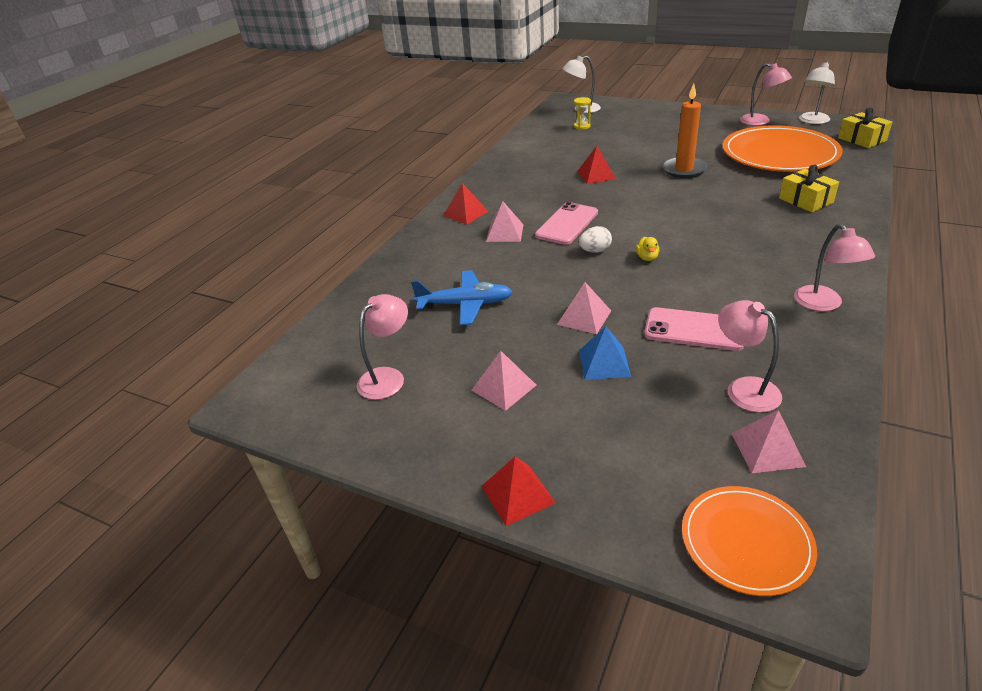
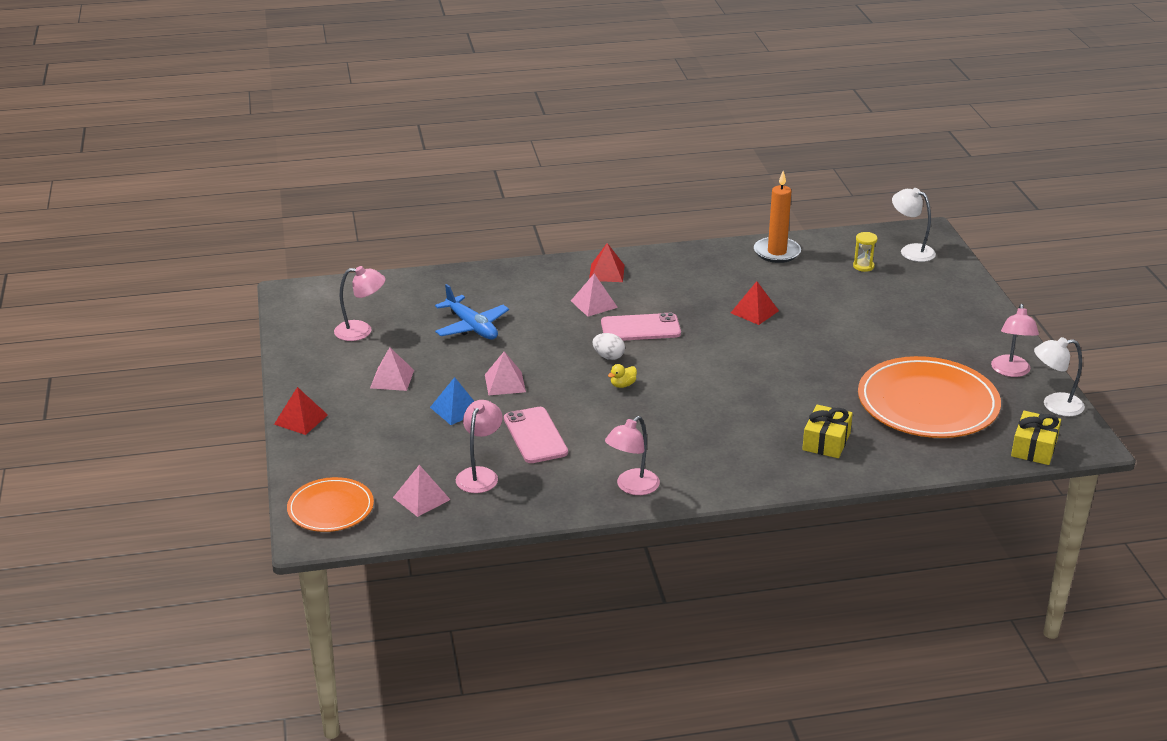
camera: 50 degrees right, 5 degrees down
orange candle [662,84,708,178] -> orange candle moved to [754,171,801,263]

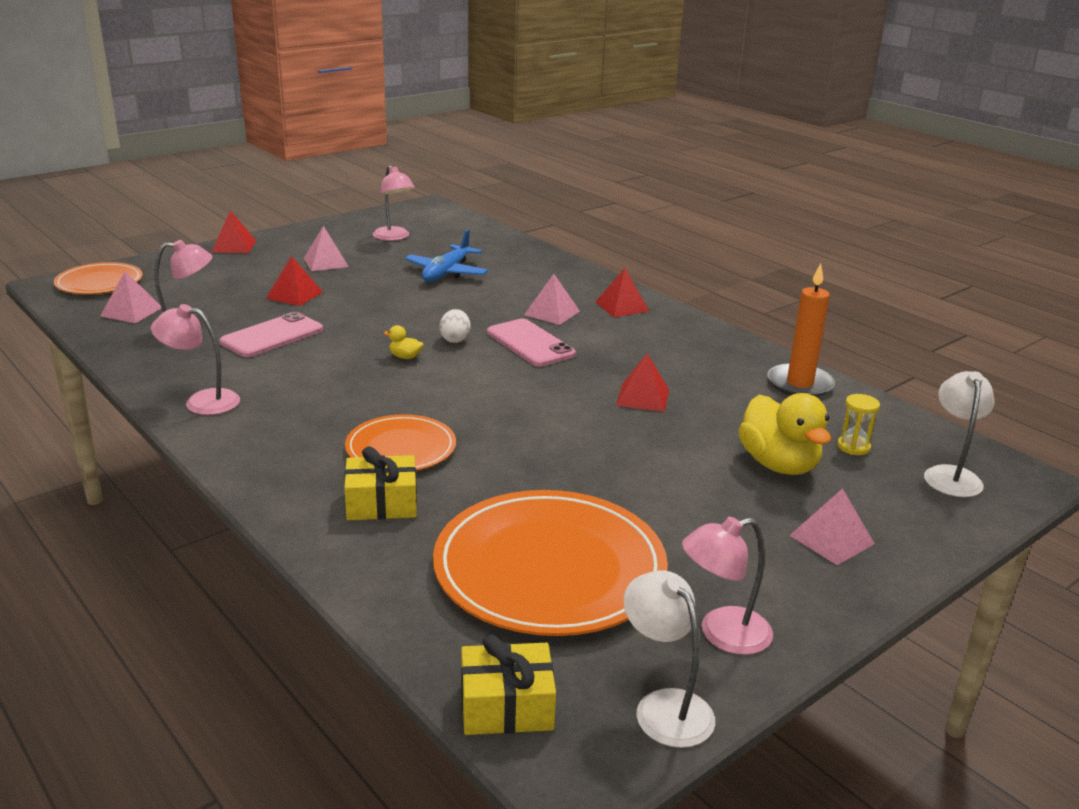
camera: 60 degrees right, 5 degrees down
blue pyramid [430,377,474,425] -> red pyramid [266,256,323,306]
pink pyramid [485,351,526,395] -> pink pyramid moved to [789,488,875,565]
none -> orange plate [345,414,456,471]
none -> yellow duck [738,393,831,475]

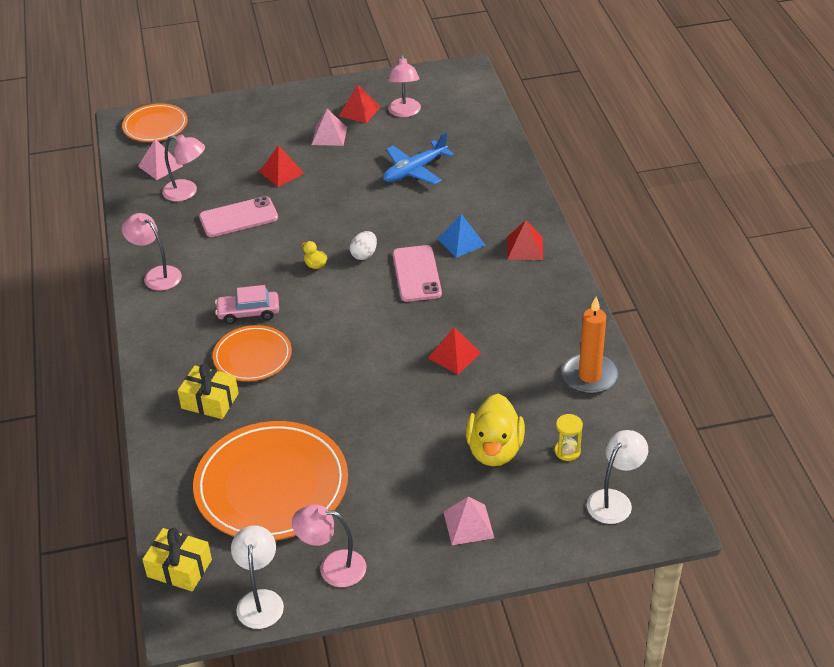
camera: 30 degrees right, 15 degrees up
red pyramid [212,211,256,253] -> red pyramid moved to [339,85,380,123]
pink pyramid [524,274,580,325] -> blue pyramid [438,214,486,258]
none -> pink car [215,285,279,324]

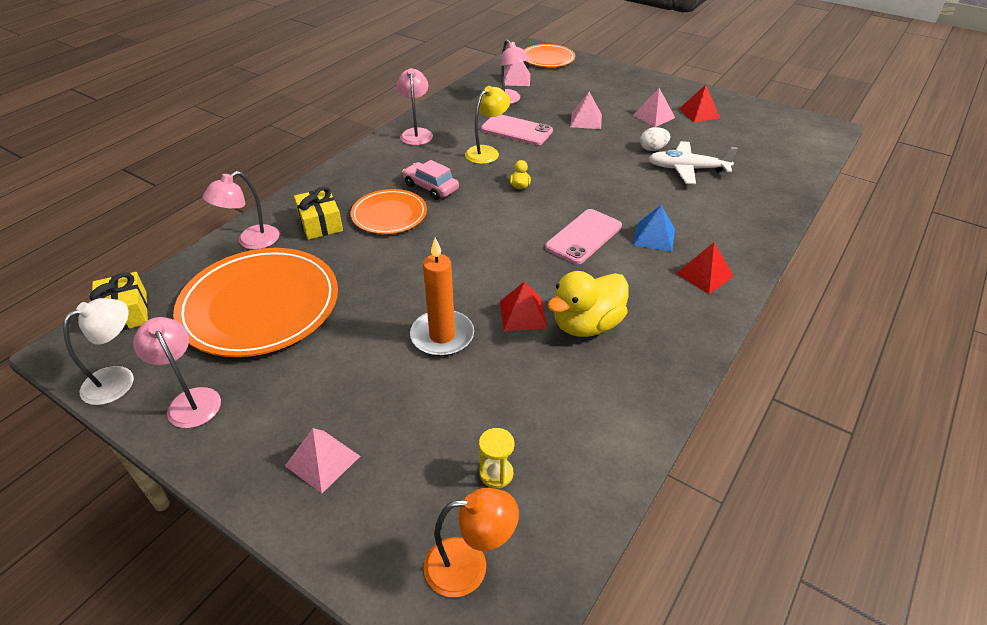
camera: 45 degrees right, 0 degrees up
red pyramid [259,145,305,187] -> pink pyramid [570,92,602,129]
white egg [350,231,377,260] -> white egg moved to [640,127,670,151]
blue plane [383,132,454,185] -> white plane [648,141,738,184]
pink lamp [388,55,421,117] -> pink lamp moved to [203,171,279,250]
yellow duck [466,394,525,466] -> yellow duck moved to [547,271,629,337]
orange candle [562,296,618,394] -> orange candle moved to [410,238,474,357]
white lamp [587,430,648,524] -> orange lamp [424,488,519,598]
none -> yellow lamp [465,86,510,164]

